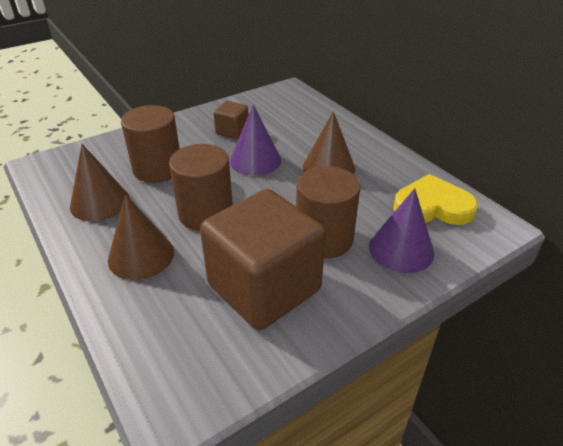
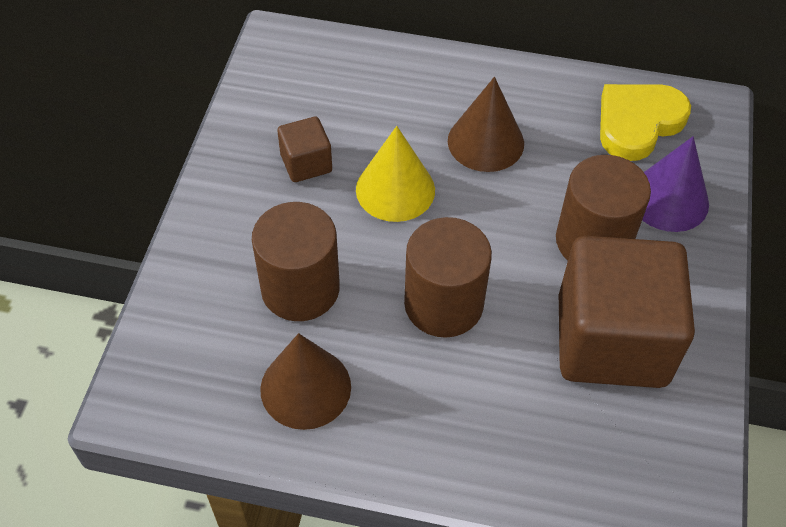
camera: 45 degrees left, 15 degrees up
brown cone [108,194,174,280] -> none
purple cone [230,104,281,176] -> yellow cone [356,126,435,222]

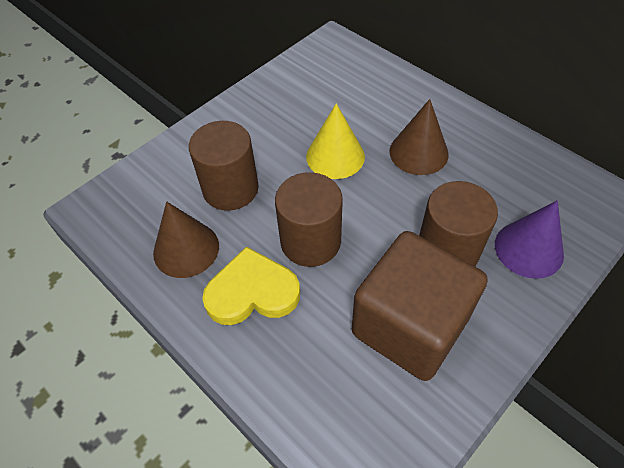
camera: 35 degrees right, 0 degrees up
brown cube [277,117,332,182] -> none
yellow heart [600,84,691,161] -> yellow heart moved to [202,247,300,325]

